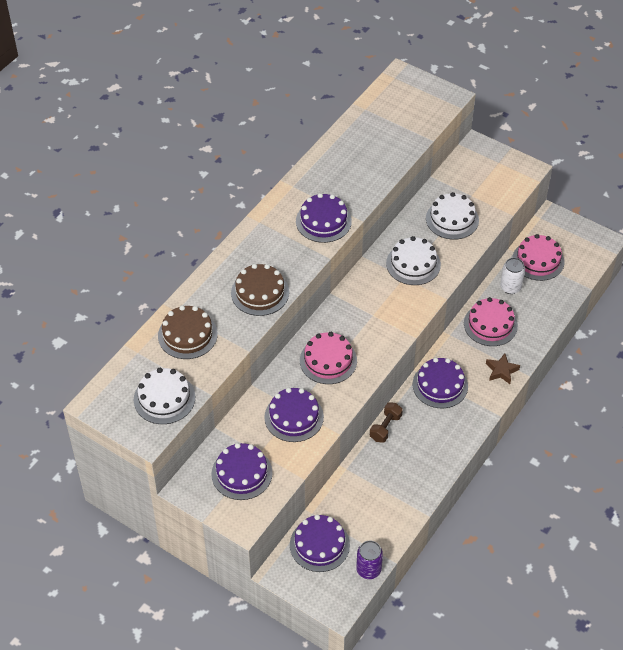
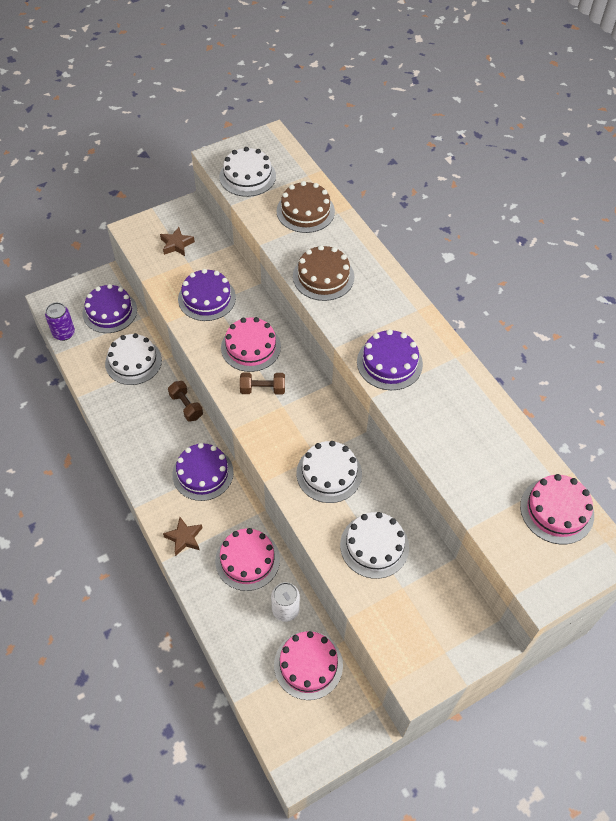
camera: 115 degrees right, 5 degrees up
purple cake [211,443,273,500] -> brown star [160,227,195,256]
none -> white cake [105,333,162,385]
none -> brown dumbbell [240,373,285,395]
none -> pink cake [520,474,594,544]

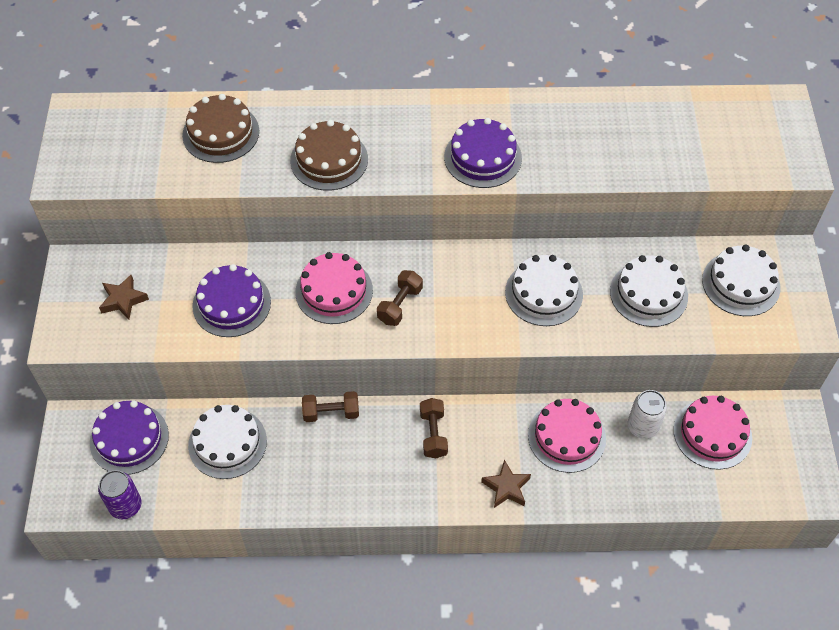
camera: 60 degrees left, 0 degrees up
purple cake [172,443,234,501] -> brown dumbbell [420,398,448,458]
white cake [219,147,276,197] -> white cake moved to [702,245,780,316]
pink cake [520,474,594,544] -> none

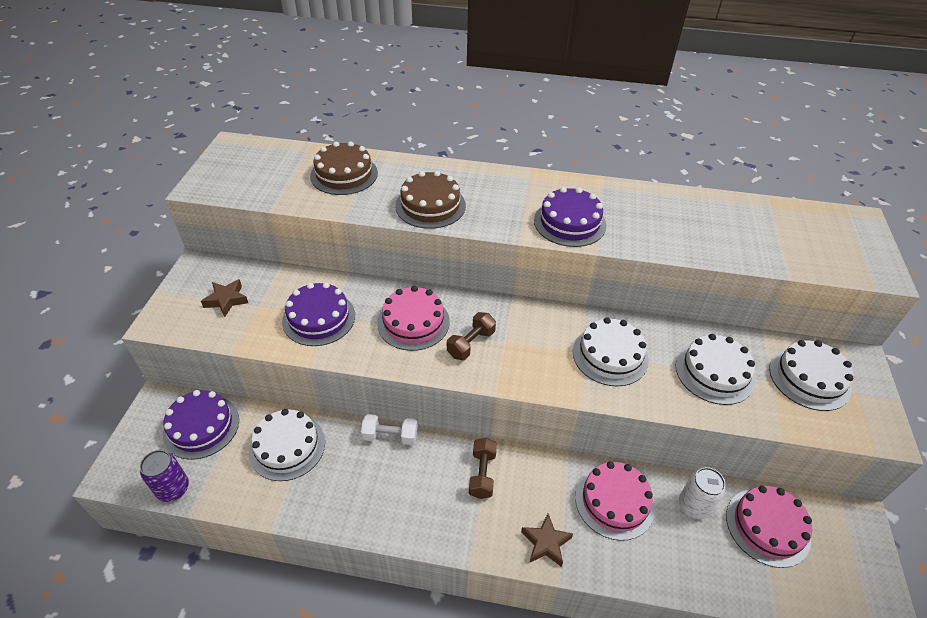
camera: 10 degrees right, 10 degrees down
brown dumbbell [302,391,359,422] -> white dumbbell [361,414,418,445]

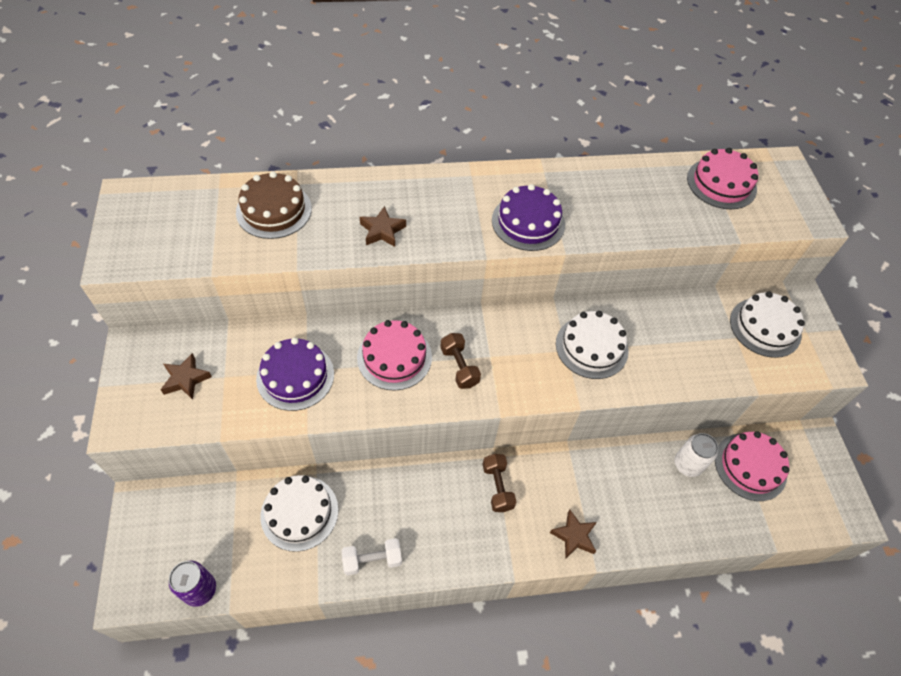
camera: 20 degrees left, 10 degrees up
purple cake [163,390,239,460] -> none
white dumbbell [361,414,418,445] -> white dumbbell moved to [342,538,402,576]
brown cake [395,171,466,229] -> brown star [360,206,406,247]
brown dumbbell [447,312,496,360] -> brown dumbbell turned 45 degrees counterclockwise [440,333,481,389]
pink cake [575,461,655,541] -> pink cake moved to [687,148,758,209]
white cake [676,334,755,405] -> none

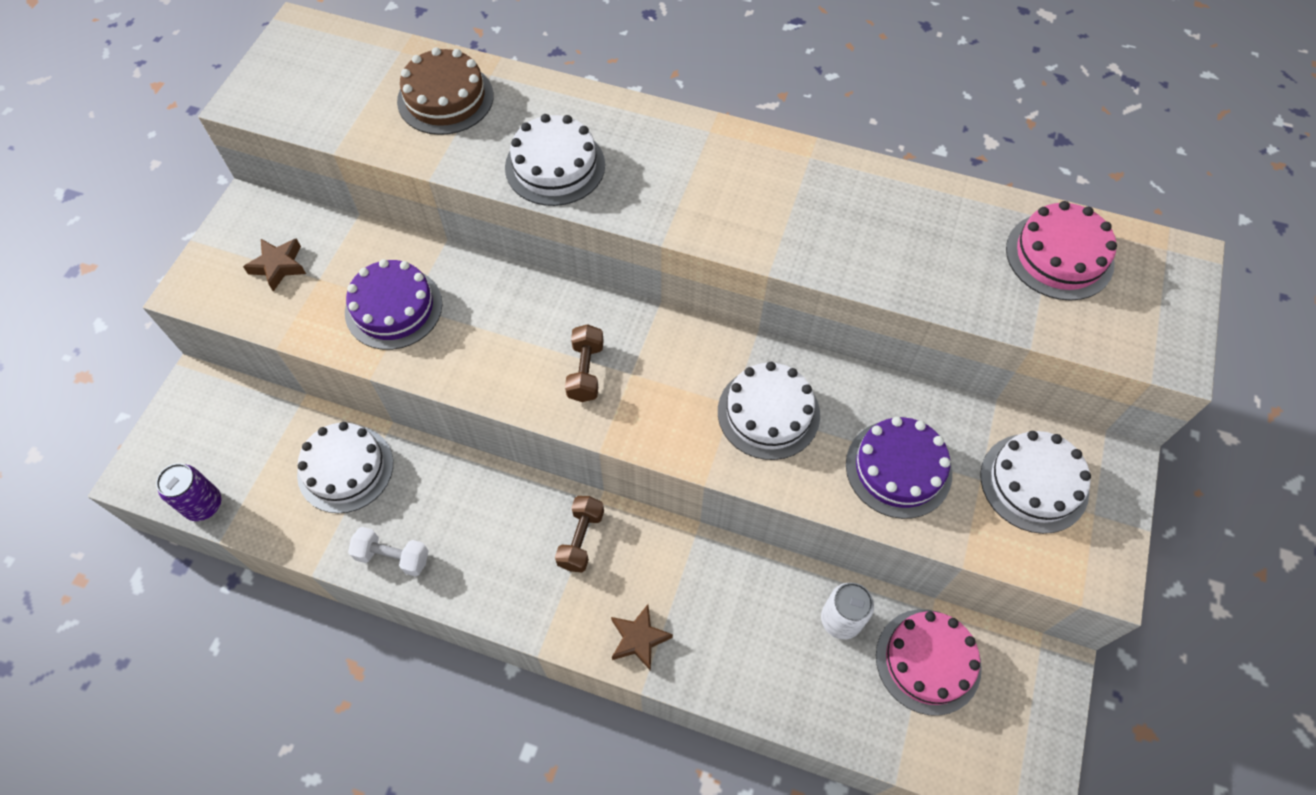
camera: 30 degrees right, 5 degrees up
pink cake [357,320,432,390] -> none
brown star [360,206,406,247] -> white cake [505,114,605,206]
purple cake [492,184,565,251] -> purple cake moved to [846,417,952,519]

